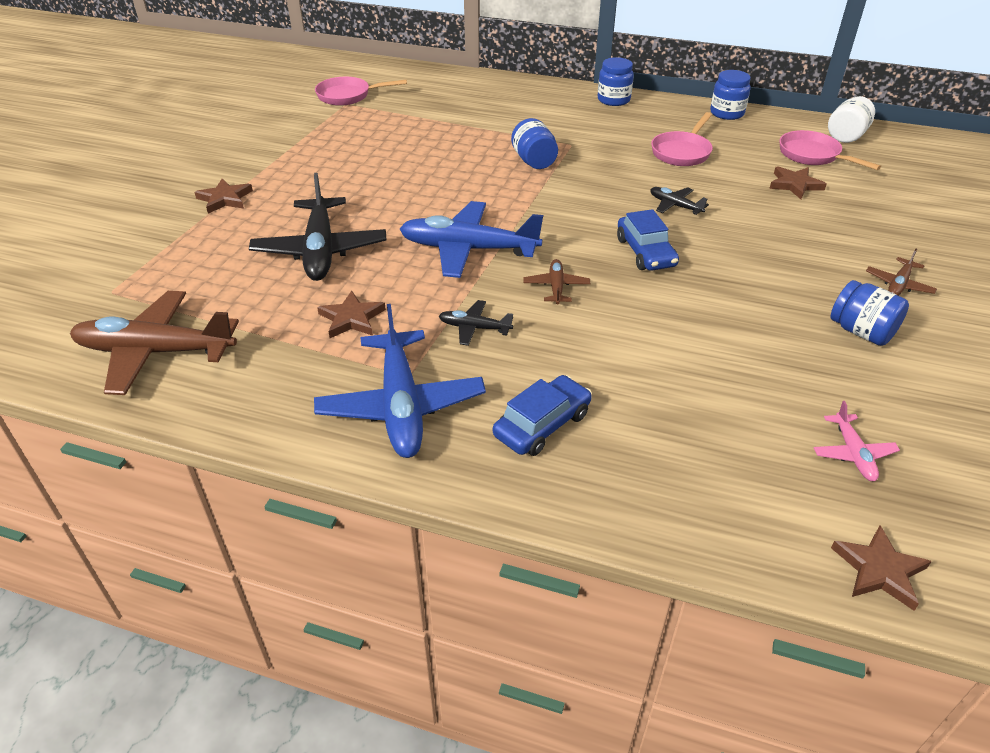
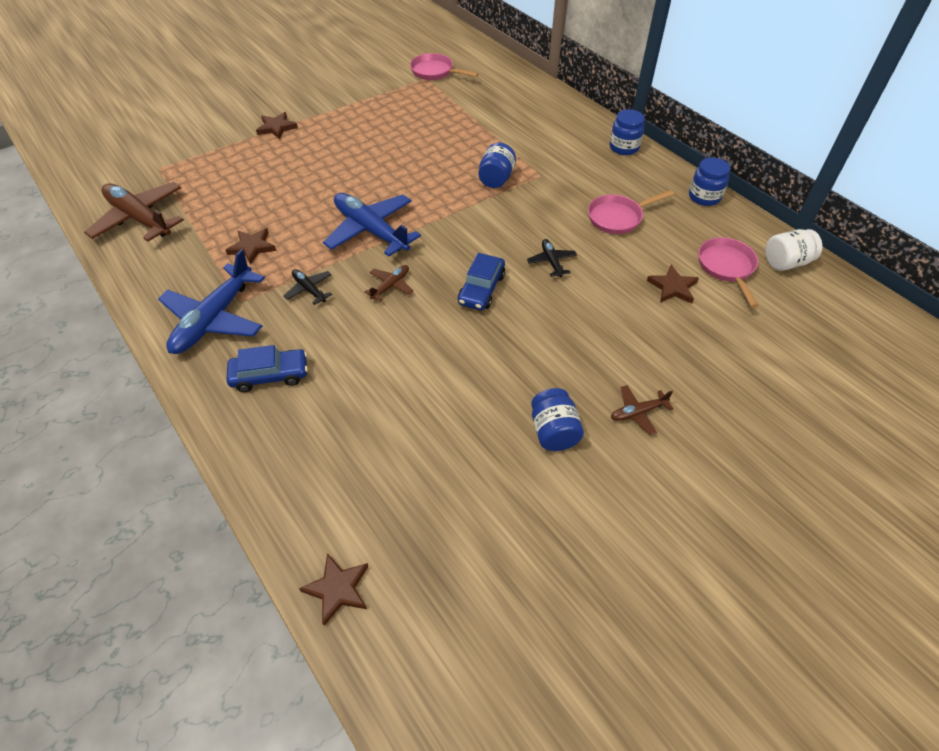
camera: 35 degrees right, 10 degrees up
black plane [249,173,386,281] -> none
pink plane [814,401,900,481] -> none

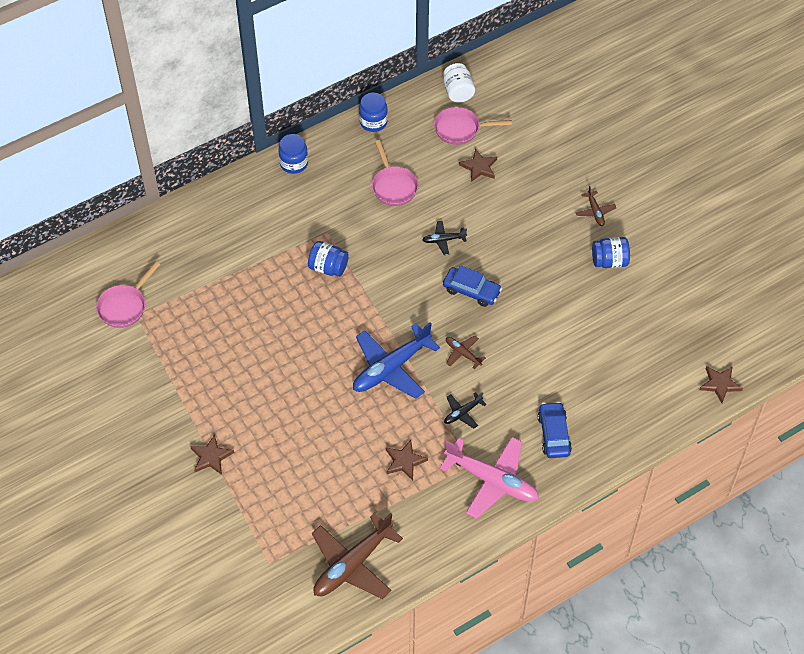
camera: 85 degrees left, 5 degrees up
blue plane [158,249,265,354] -> pink plane [440,437,539,519]

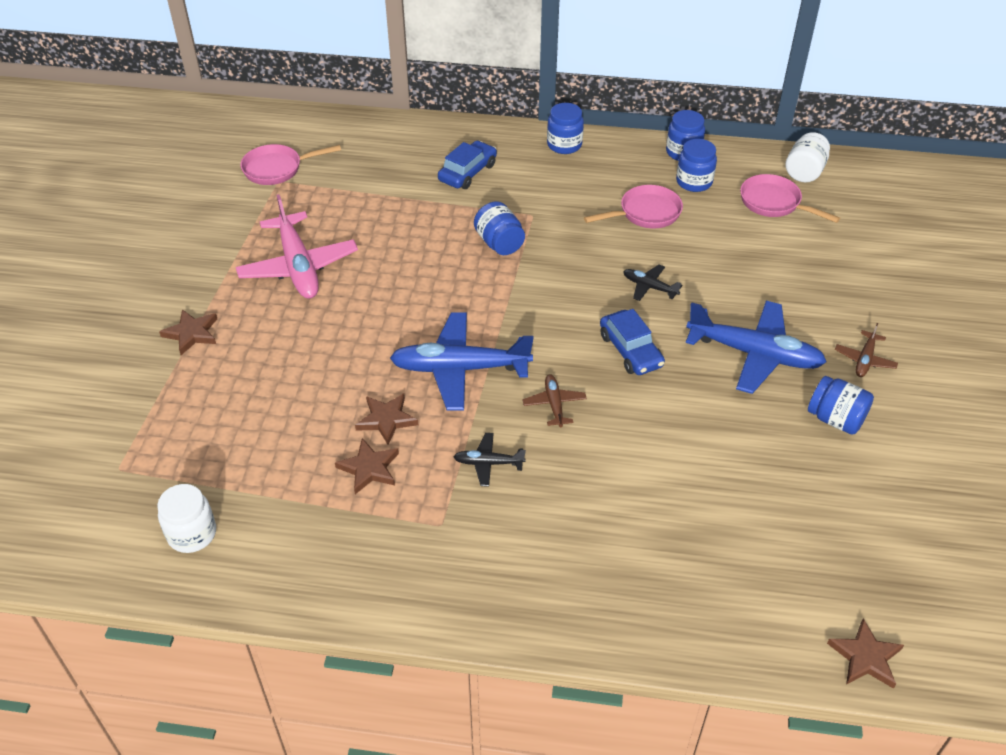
camera: 40 degrees right, 10 degrees down
brown plane [312,513,403,599] -> white jar [157,484,216,553]
pink pan [372,140,419,206] -> pink pan turned 135 degrees counterclockwise [584,185,683,228]
pink plane [440,437,539,519] -> pink plane moved to [236,194,358,299]
brown star [459,148,497,182] -> brown star moved to [355,394,418,445]
blue car [538,402,572,458] -> blue car moved to [438,141,497,189]
none -> blue jar [676,139,717,192]
none -> blue plane [686,301,827,394]

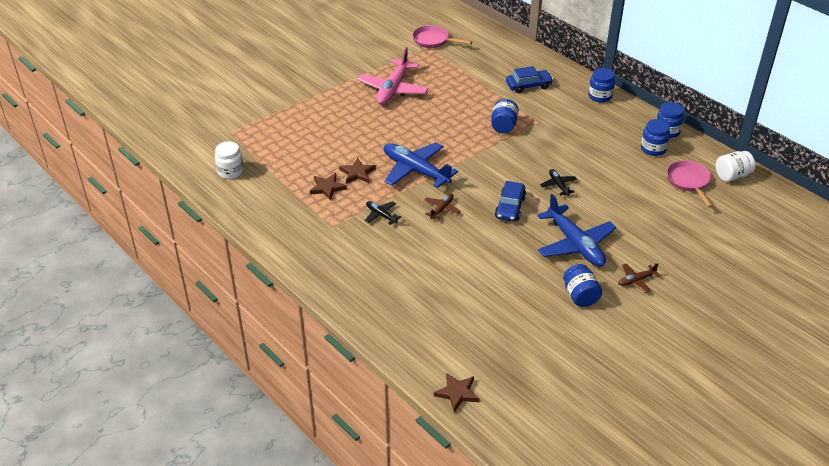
camera: 40 degrees right, 5 degrees down
brown star [159,309,217,355] -> none
pink pan [584,185,683,228] -> none

